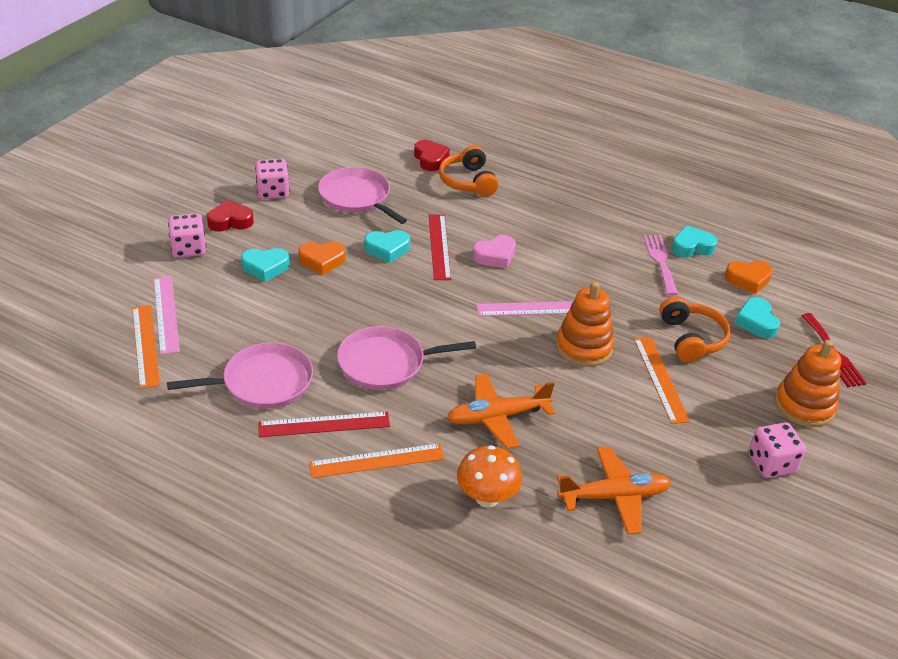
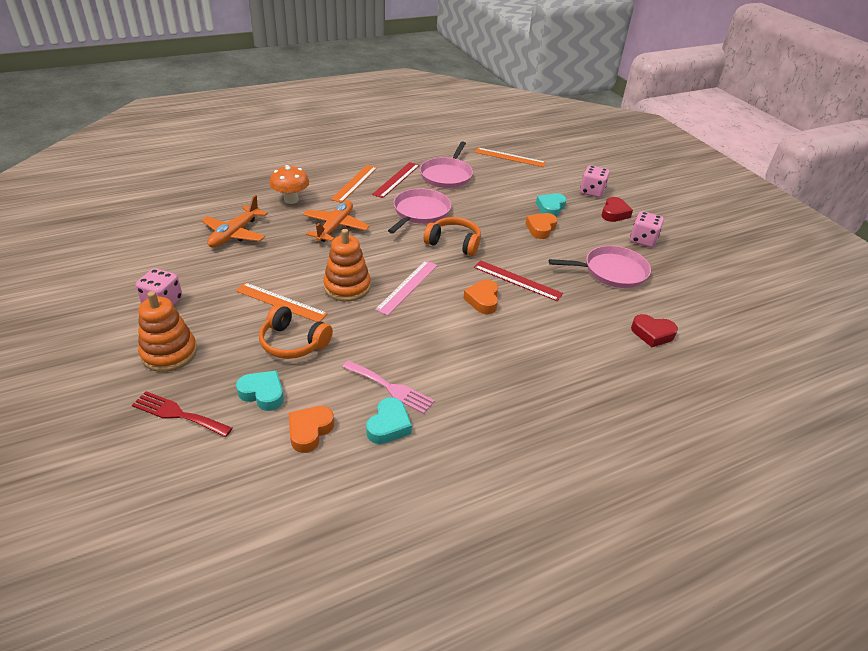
camera: 125 degrees right, 0 degrees up
pink ruler [154,276,180,355] -> none
turquoise heart [364,230,410,263] -> none
orange headphones [439,145,499,197] -> orange headphones moved to [424,217,481,256]
pink heart [472,235,516,268] -> orange heart [463,280,498,314]

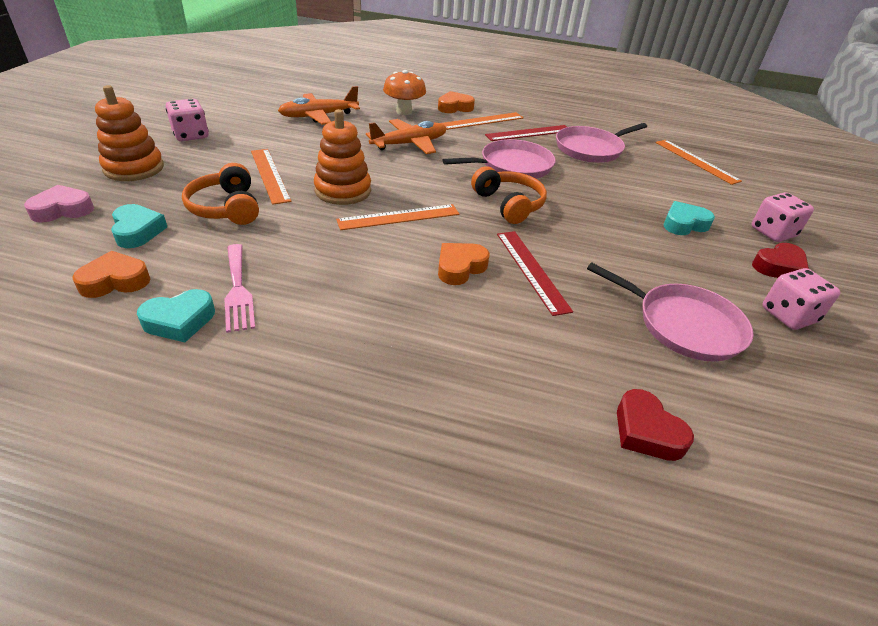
camera: 40 degrees right, 0 degrees up
red fork [132,391,233,437] -> pink heart [24,185,94,223]
pink ruler [375,260,438,315] -> orange ruler [336,204,459,230]
orange heart [526,213,558,239] -> orange heart moved to [438,91,475,113]

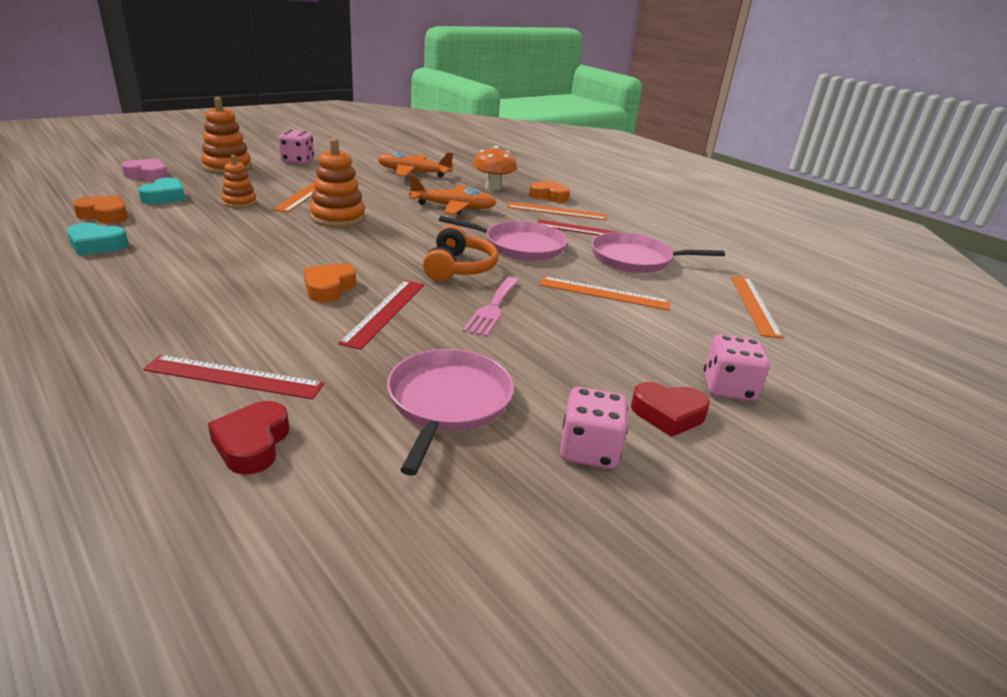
camera: 35 degrees right, 10 degrees down
orange headphones [182,163,259,225] -> orange stacking toy [221,155,257,208]
pink fork [224,244,255,333] -> pink fork moved to [462,277,519,337]
orange ruler [336,204,459,230] -> orange ruler moved to [539,276,670,310]
orange heart [438,243,490,285] -> orange heart turned 60 degrees counterclockwise [304,264,356,303]
pink pan [587,262,754,361] -> pink pan turned 150 degrees counterclockwise [387,349,514,476]
turquoise heart [664,201,715,235] -> none
none -> red ruler [143,355,324,400]

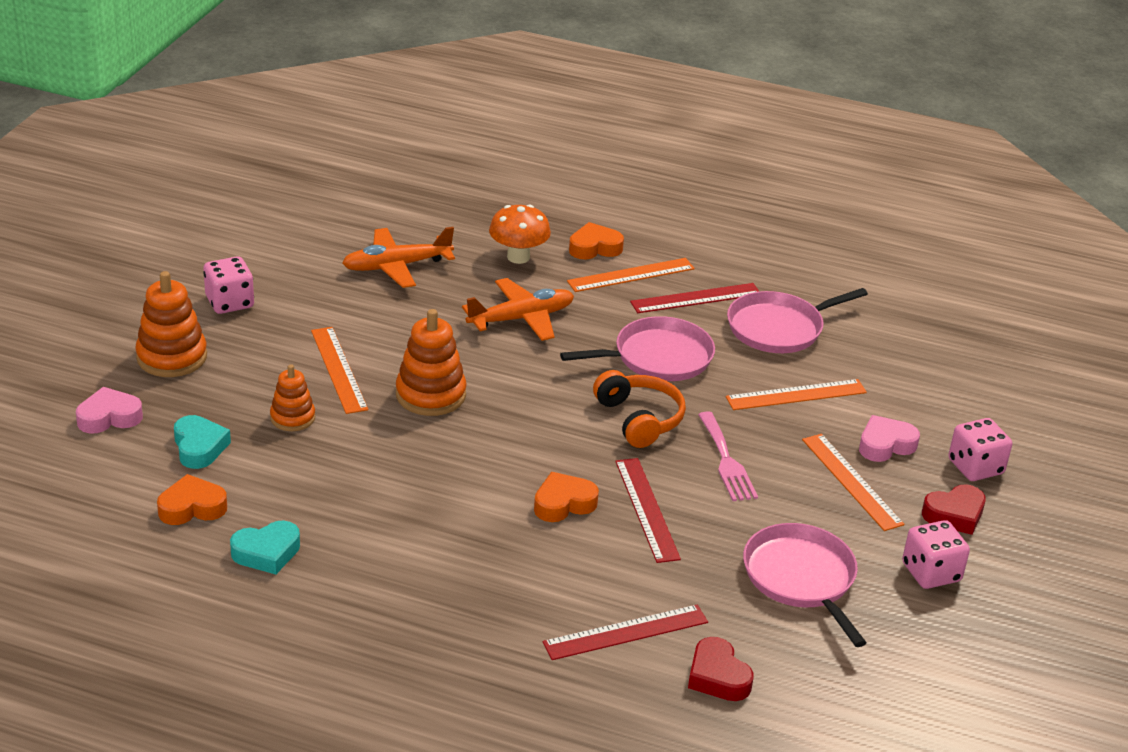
camera: 30 degrees left, 5 degrees up
orange heart [304,264,356,303] -> orange heart turned 75 degrees clockwise [534,472,599,522]
orange ruler [731,276,783,339] -> orange ruler moved to [802,434,905,531]
none -> pink heart [859,415,920,462]

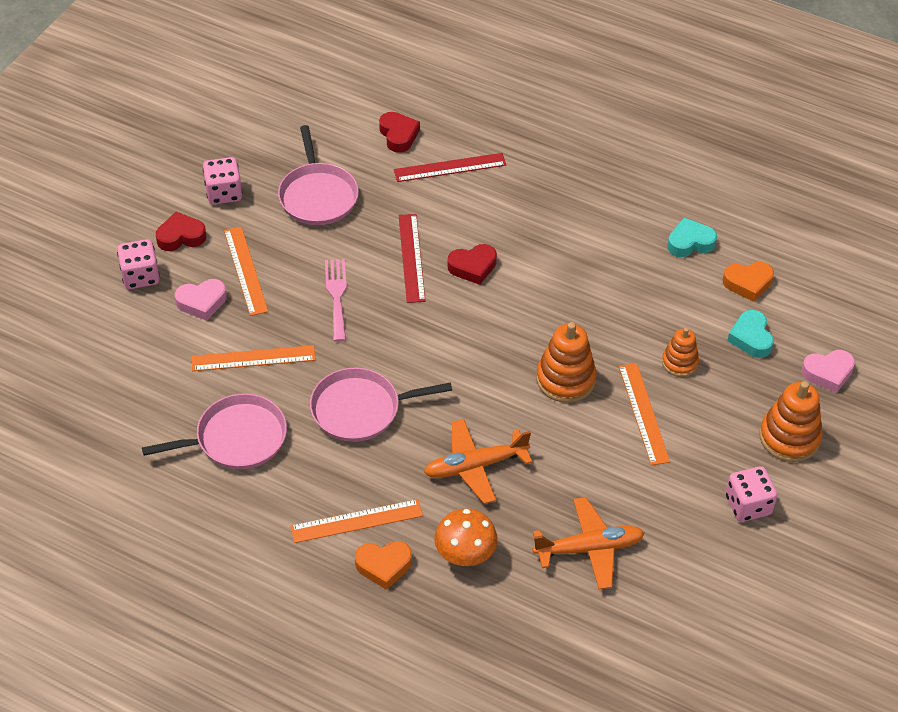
camera: 170 degrees left, 15 degrees up
orange heart [534,472,599,522] -> red heart [448,244,497,285]
orange headphones [593,370,686,448] -> none
red ruler [630,283,759,313] -> none

